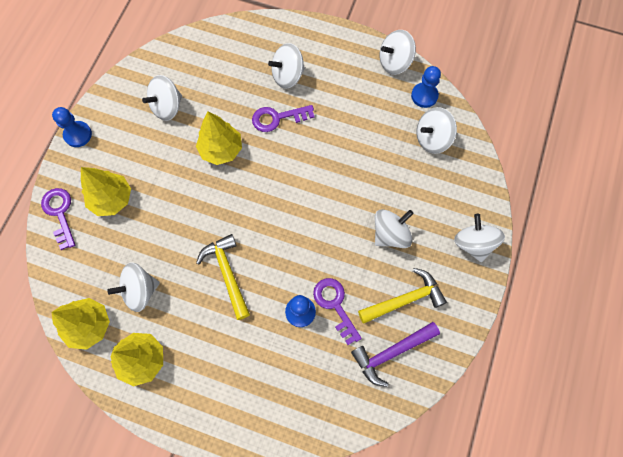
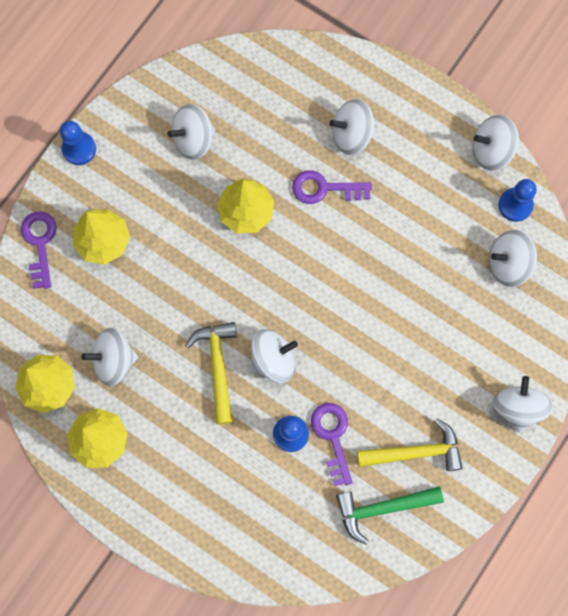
camera: 15 degrees right, 5 degrees up
purple hammer [351,322,440,387] -> green hammer [336,487,444,545]
white spinning top [375,209,414,248] -> white spinning top moved to [250,329,298,383]

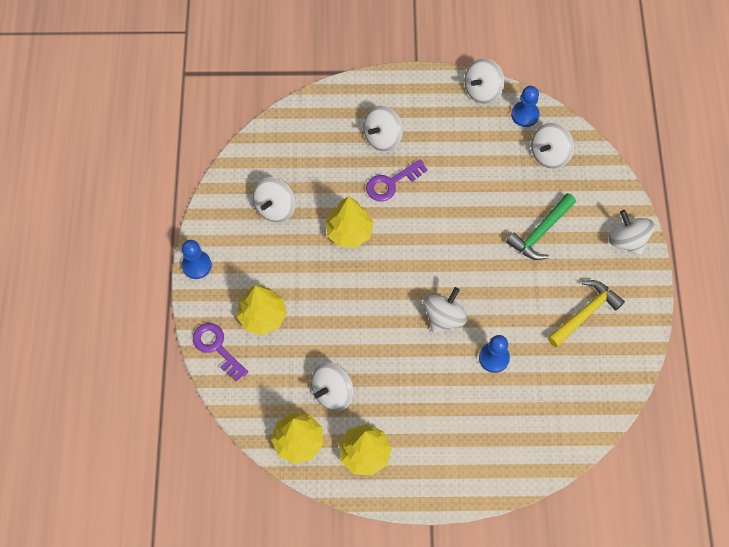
camera: 35 degrees left, 10 degrees down
yellow hammer [185,322,237,425] -> none
purple key [311,403,353,486] -> none
green hammer [336,487,444,545] -> green hammer moved to [506,193,576,260]

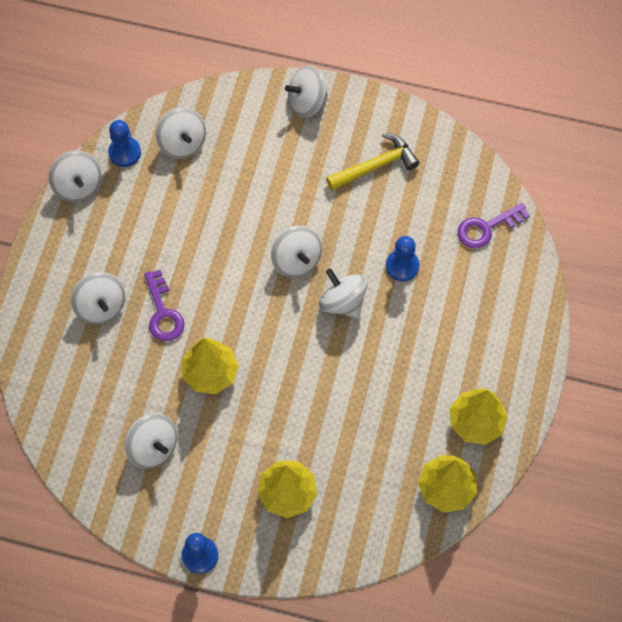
camera: 75 degrees left, 0 degrees up
purple key [193,323,248,382] -> purple key moved to [457,203,530,249]
white spinning top [311,363,354,411] -> white spinning top moved to [271,226,322,277]
green hammer [506,193,576,260] -> none
yellow hammer [548,280,625,347] -> yellow hammer turned 90 degrees clockwise [326,133,419,191]

